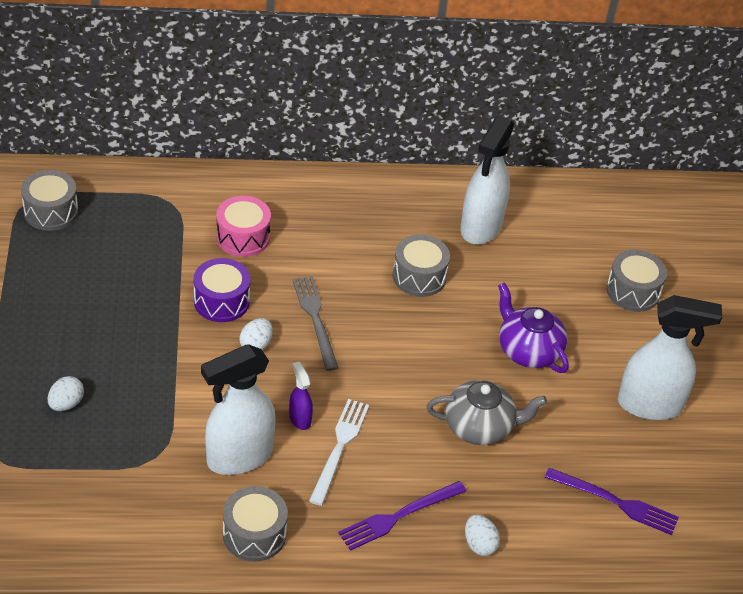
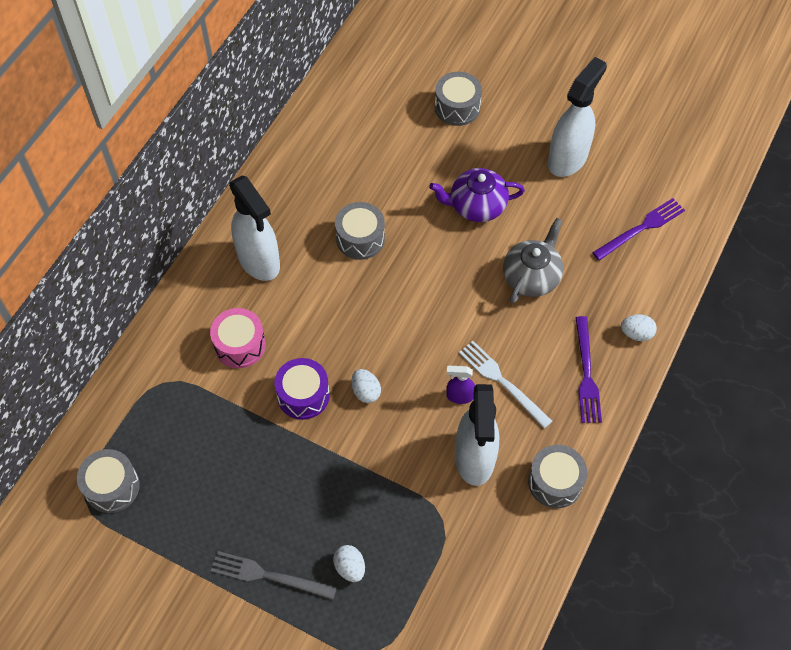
camera: 55 degrees left, 15 degrees up
grey fork [292,276,338,371] -> grey fork moved to [211,551,337,600]
white spray bottle [460,116,514,245] -> white spray bottle moved to [229,176,280,281]

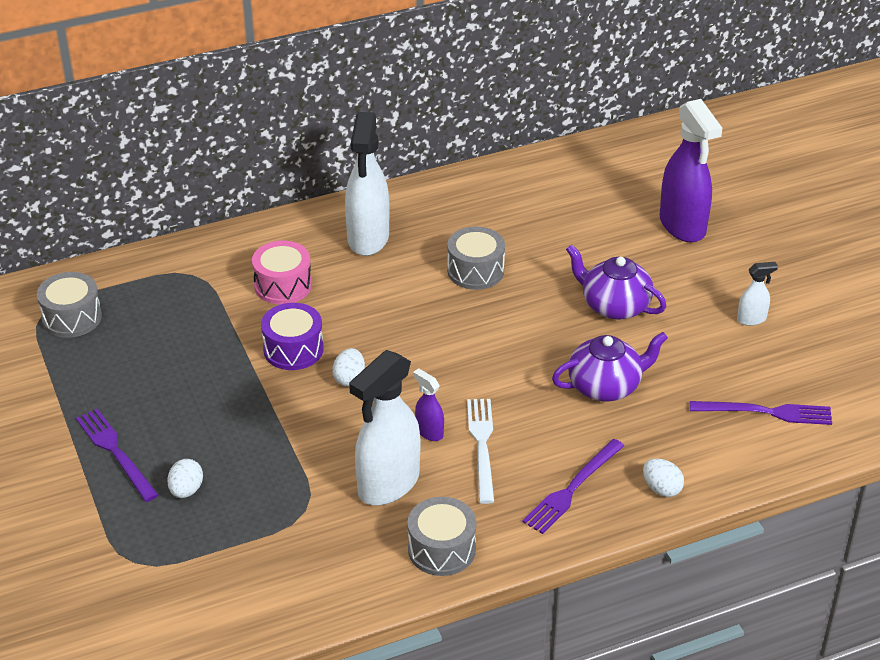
camera: 40 degrees right, 20 degrees down
grey fork [211,551,337,600] -> purple fork [76,409,159,502]
grey drum [435,72,482,126] -> purple spray bottle [660,99,722,243]
grey teapot [503,218,564,303] -> purple teapot [552,332,668,401]
white spray bottle [548,57,607,177] -> white spray bottle [737,262,778,326], size x0.46

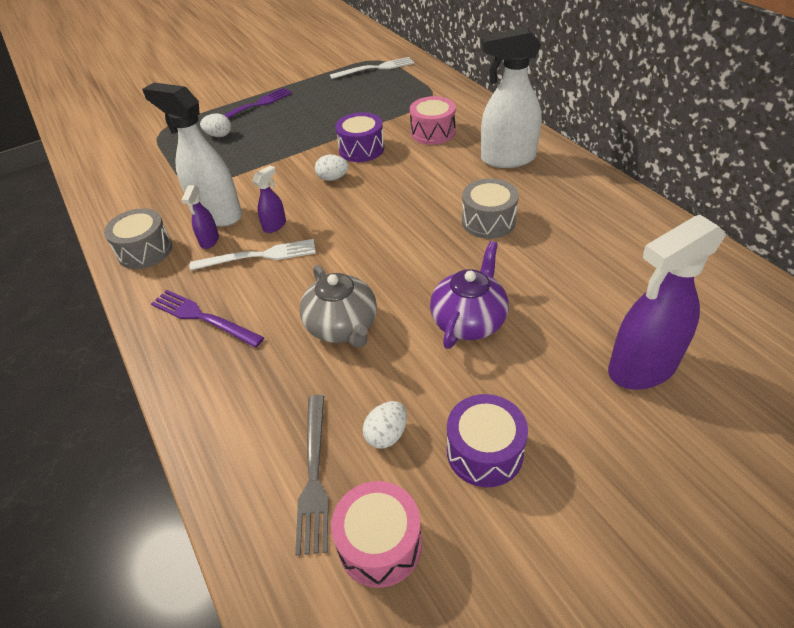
camera: 85 degrees right, 5 degrees up
grey drum [37,272,102,338] -> white fork [330,57,414,79]
purple teapot [552,332,668,401] -> grey teapot [300,265,377,348]
white egg [643,458,684,497] -> white egg moved to [363,401,407,449]
purple fork [690,401,832,425] -> grey fork [295,395,329,555]
white spray bottle [737,262,778,326] -> purple drum [447,394,528,487]
none -> purple spray bottle [182,185,219,249]
none -> pink drum [331,481,422,588]

